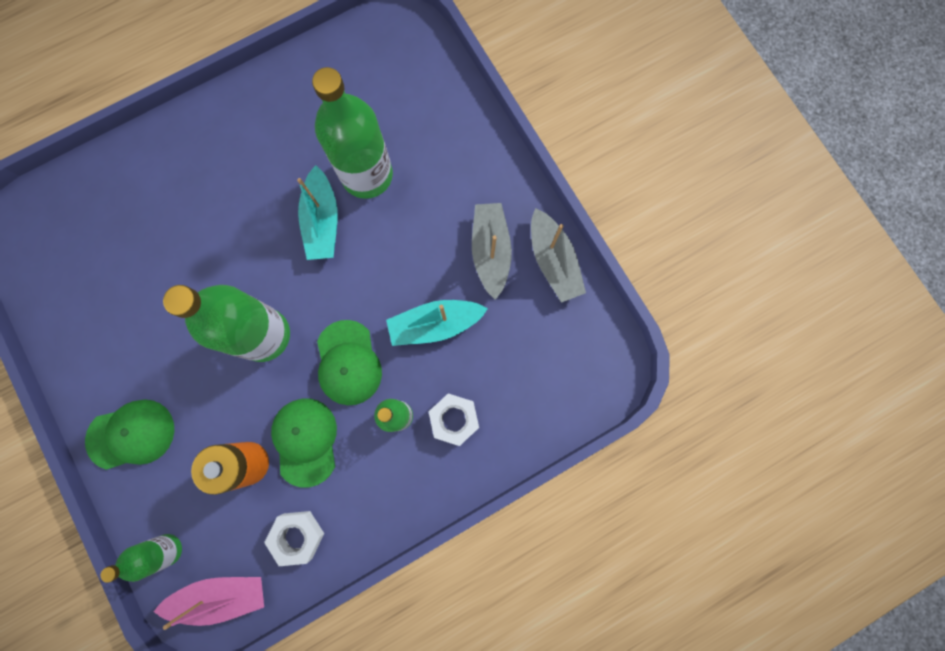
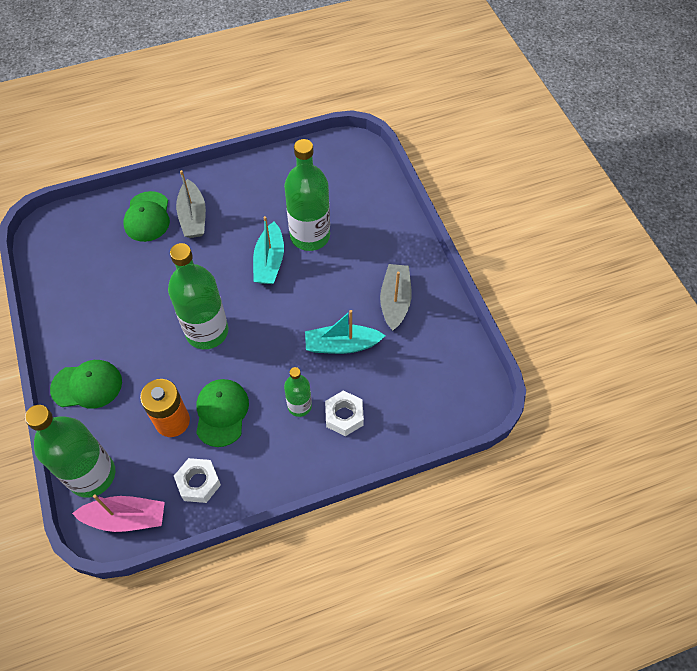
camera: 10 degrees right, 20 degrees down
green bottle [101,534,182,583] -> green bottle [25,405,115,498], size x1.88
green cap [317,320,382,405] -> green cap moved to [123,191,170,242]
grey boat [531,208,586,303] -> grey boat moved to [176,170,206,238]

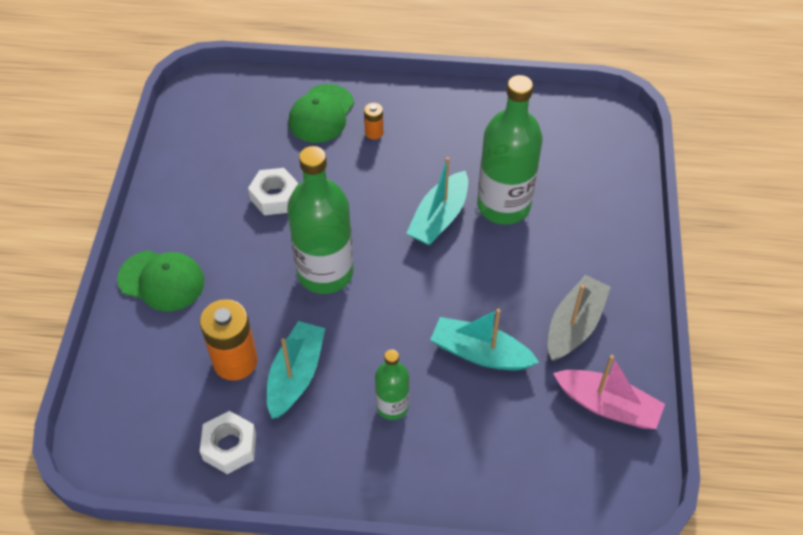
camera: 25 degrees right, 5 degrees down
green bottle [25,405,115,498] -> none
pink boat [72,494,165,532] -> pink boat moved to [553,355,665,429]
grey boat [176,170,206,238] -> orange battery [364,103,383,139]
green cap [196,379,249,447] -> turquoise boat [267,321,325,419]
white nut [325,390,364,436] -> white nut moved to [248,168,298,215]

